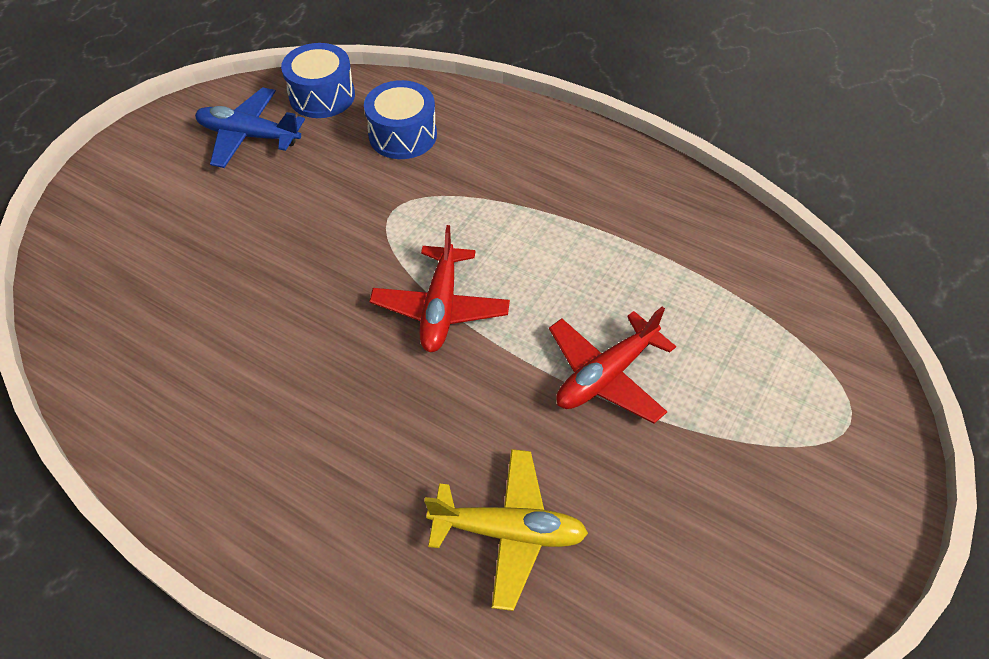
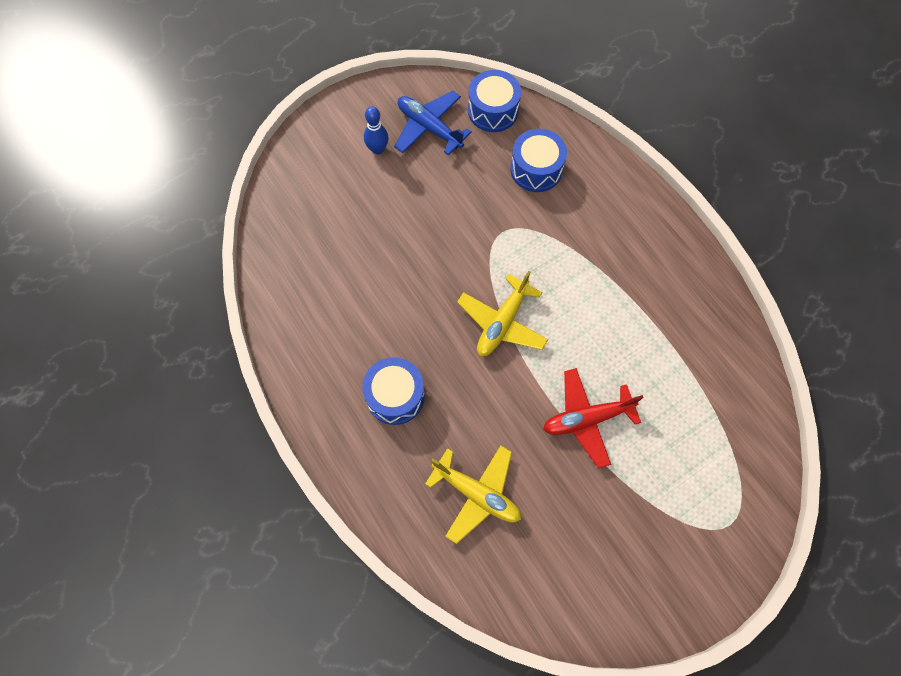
camera: 25 degrees right, 15 degrees up
red plane [369,225,510,352] -> yellow plane [457,271,548,356]
none -> blue drum [362,357,425,425]
none -> blue bowling pin [364,106,389,155]

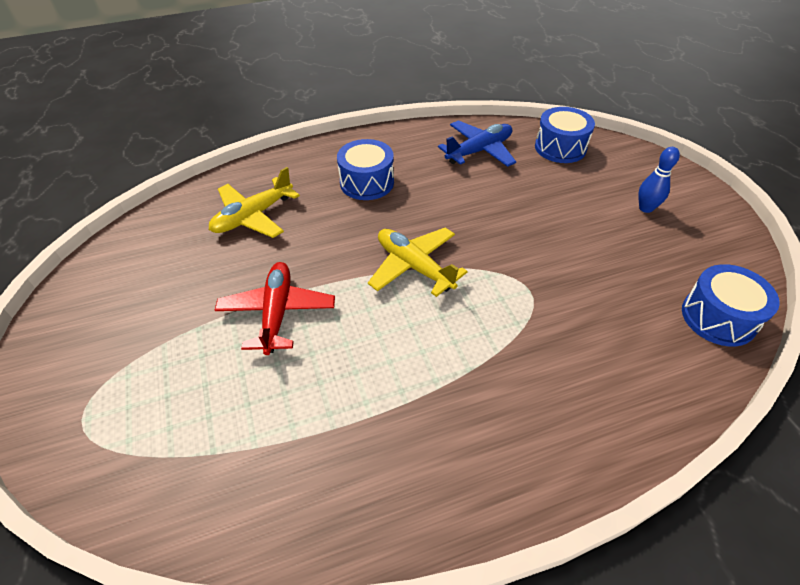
camera: 105 degrees right, 20 degrees down
blue plane [394,91,472,155] -> blue plane moved to [438,120,516,167]
blue drum [510,129,567,192] -> blue drum moved to [535,107,595,163]

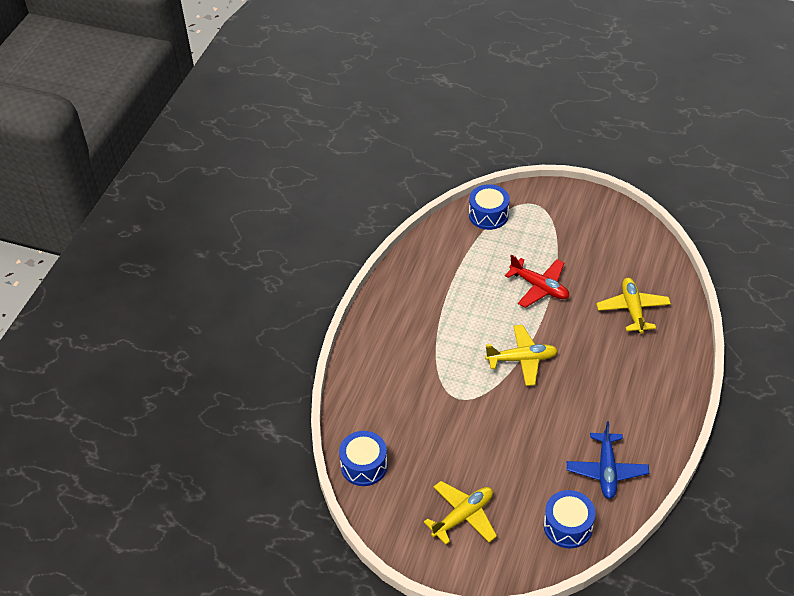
camera: 130 degrees right, 0 degrees up
blue drum [337,139,394,200] -> blue drum moved to [469,184,510,230]
blue bowling pin [638,147,680,213] -> yellow plane [424,481,497,545]

